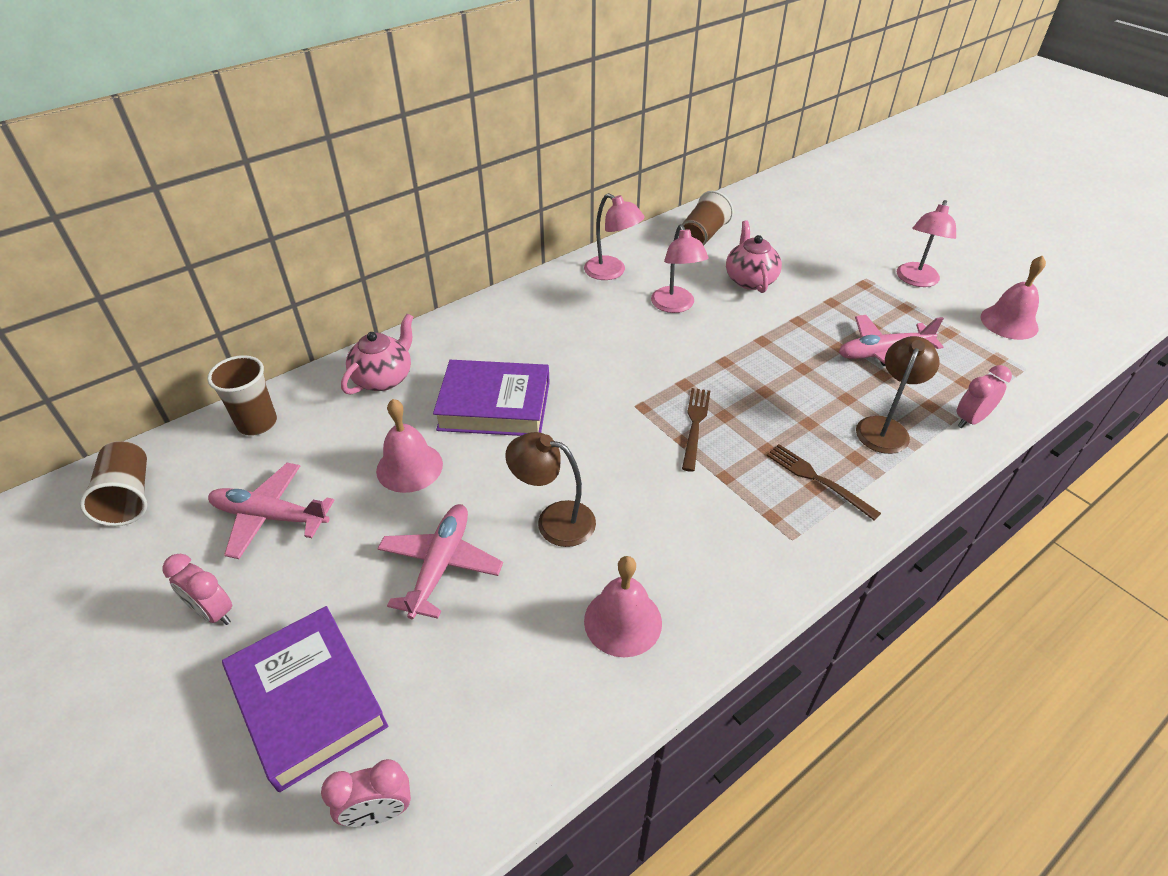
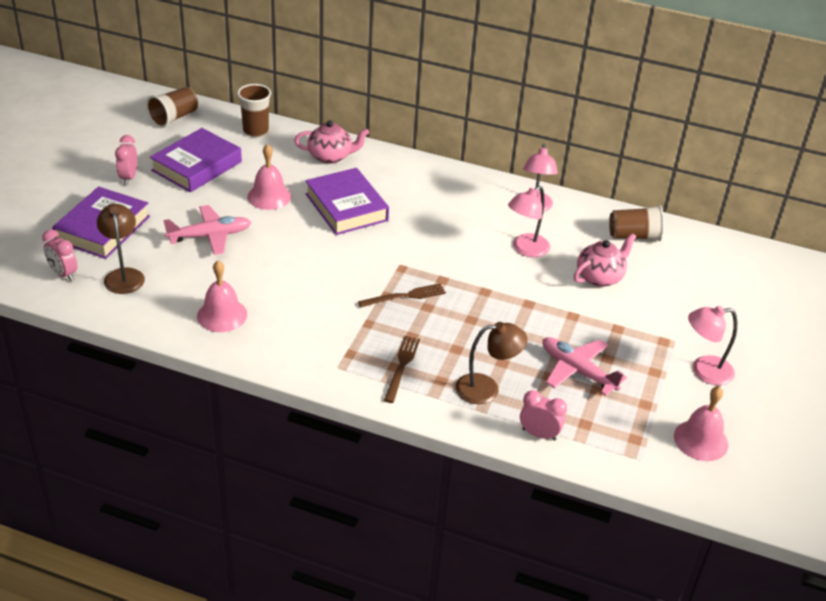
camera: 55 degrees right, 5 degrees down
pink plane [208,463,334,559] -> purple book [150,128,242,192]
brown lamp [505,432,596,547] -> brown lamp moved to [97,204,145,294]

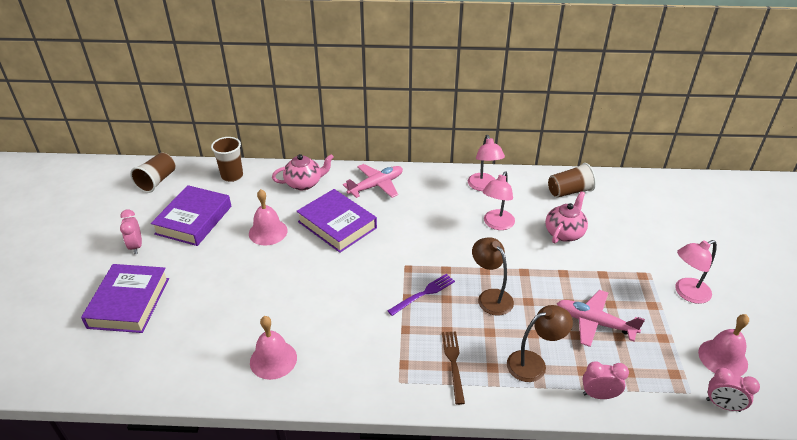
camera: 15 degrees left, 0 degrees up
pink clock [42,229,78,281] -> pink clock moved to [706,368,760,412]
brown lamp [97,204,145,294] -> brown lamp moved to [472,237,514,316]
pink plane [163,205,251,255] -> pink plane moved to [343,164,403,198]
brown fork [358,283,446,307] -> purple fork [387,274,455,316]

